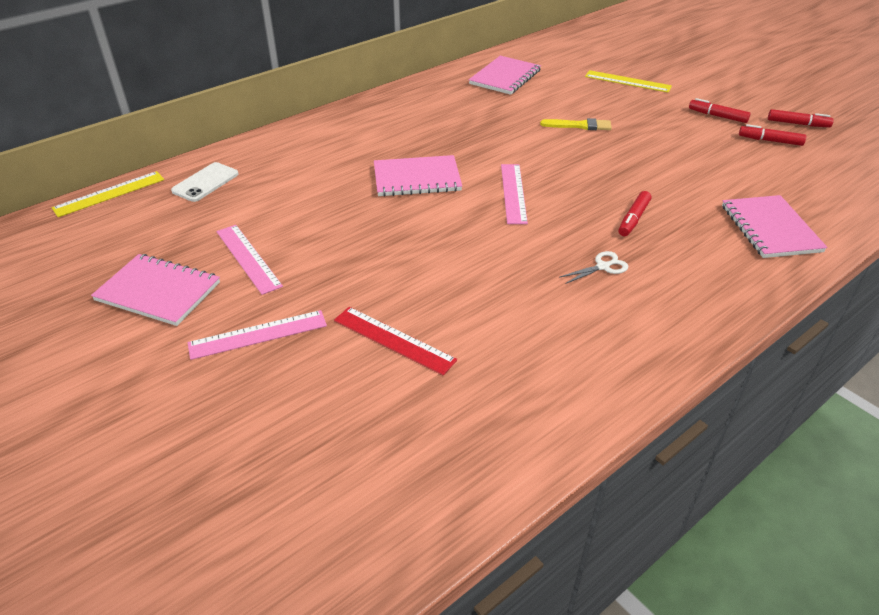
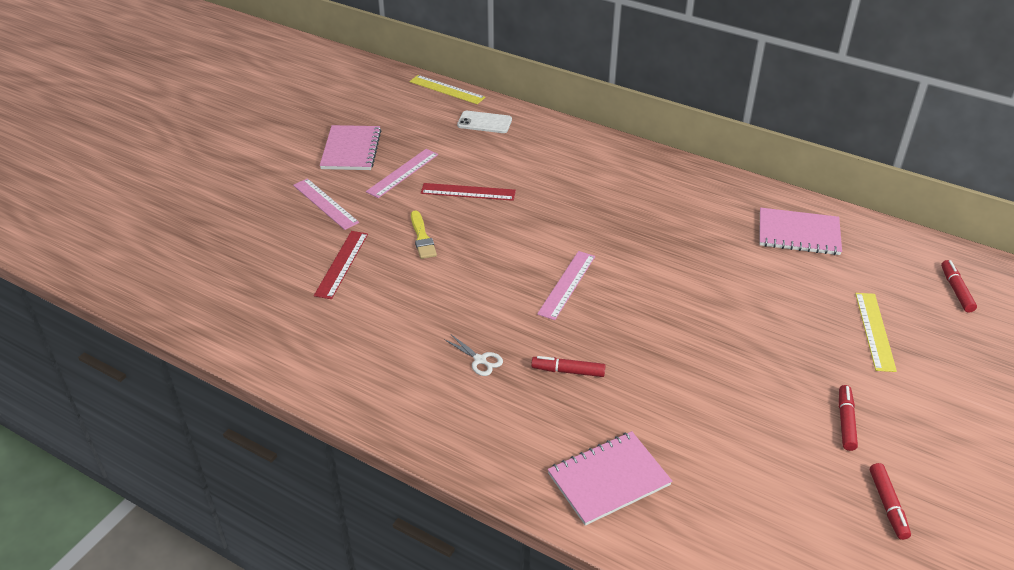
camera: 70 degrees right, 0 degrees up
pink notebook [374,155,462,197] -> none
pink ruler [501,164,528,224] -> pink ruler turned 45 degrees counterclockwise [537,251,595,320]
yellow brush [540,118,612,130] -> yellow brush moved to [411,210,437,259]
red marker [739,124,806,146] -> red marker moved to [941,260,977,313]
none -> red ruler [421,183,516,201]

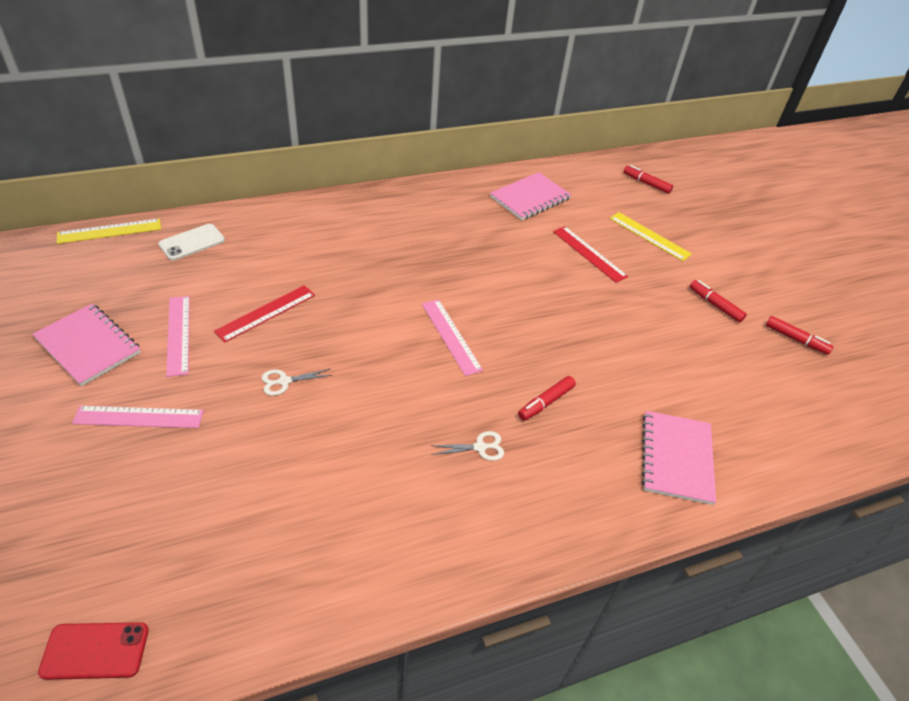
camera: 55 degrees left, 5 degrees up
red ruler [314,231,368,299] -> red ruler moved to [553,226,628,283]
yellow brush [411,210,437,259] -> white scissors [262,369,332,396]
none -> red phone [38,622,149,680]

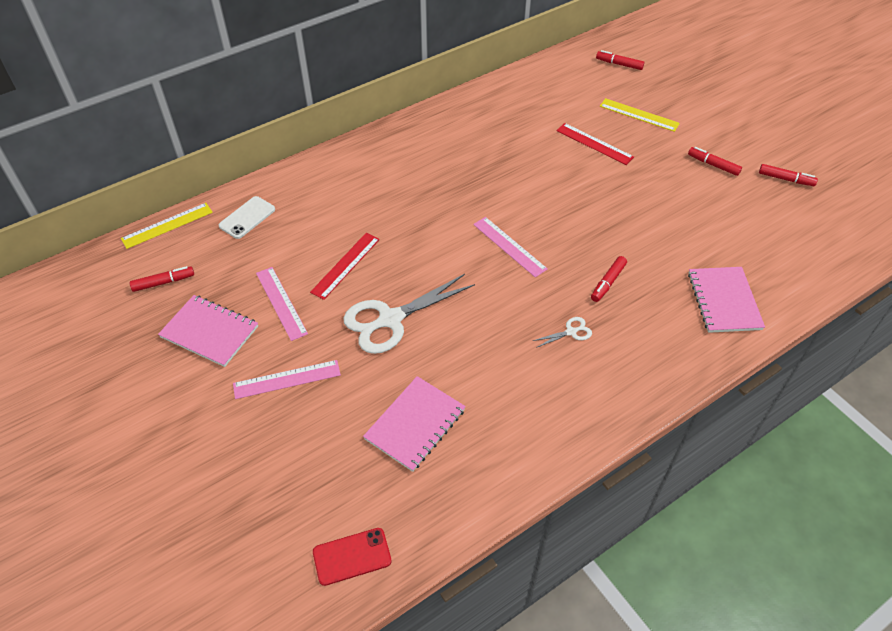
camera: 10 degrees left, 5 degrees up
white scissors [262,369,332,396] -> white scissors [343,274,475,354], size x2.30
pink notebook [490,172,571,220] -> pink notebook moved to [363,376,466,472]
none -> red marker [130,266,194,292]

